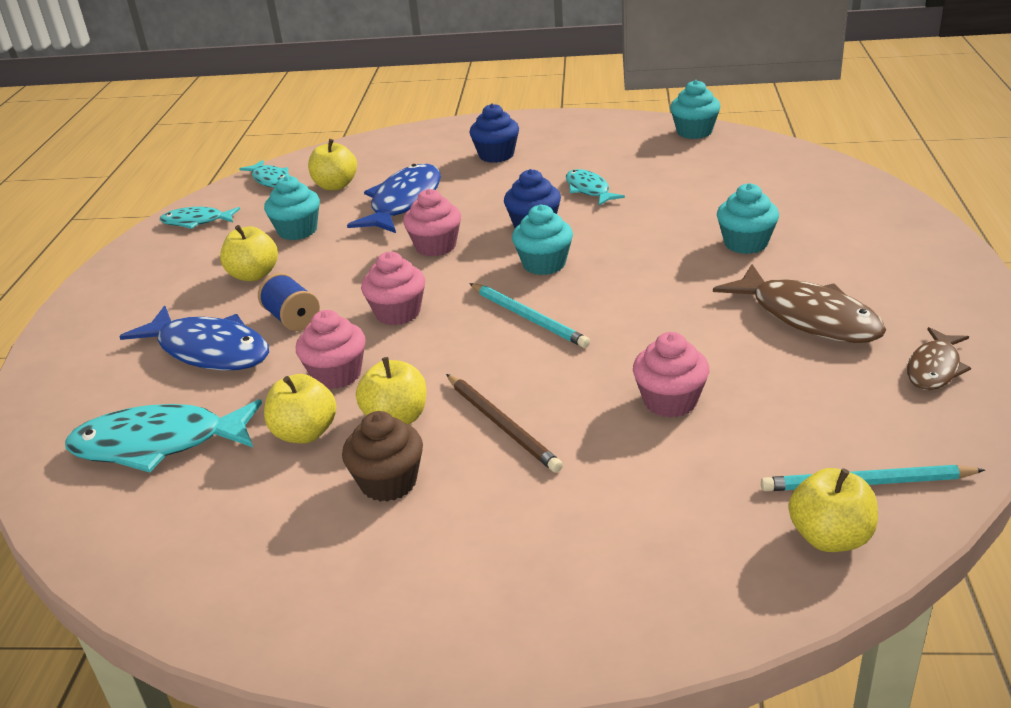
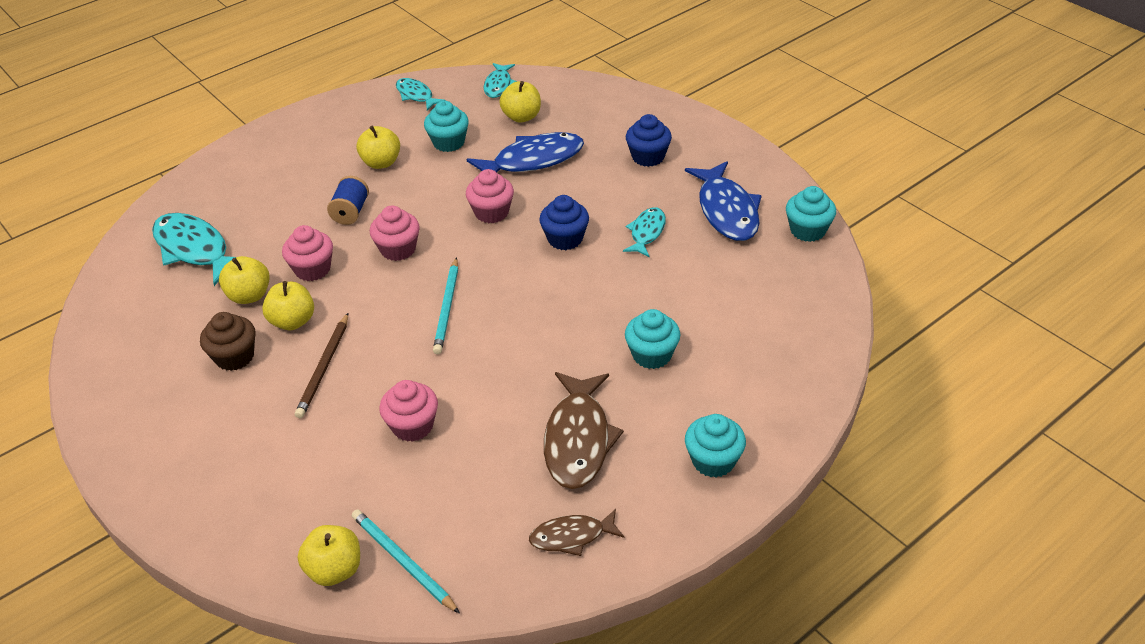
camera: 45 degrees right, 10 degrees up
blue fish [119,305,269,370] -> blue fish moved to [685,161,762,241]
turquoise cupcake [512,204,573,275] -> turquoise cupcake moved to [685,414,746,478]

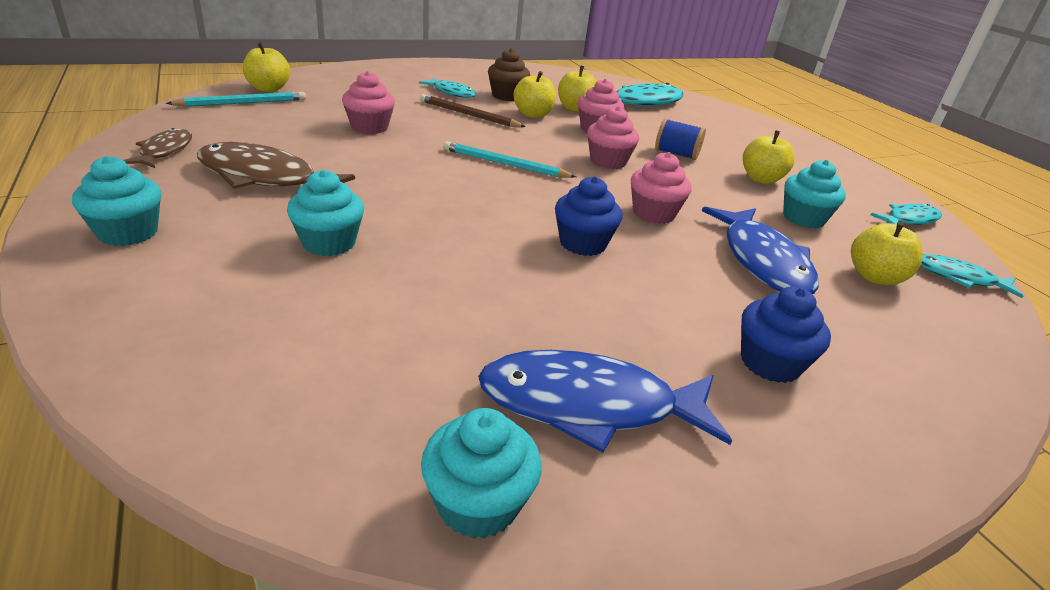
camera: 100 degrees right, 10 degrees down
turquoise fish [623,207,666,257] -> turquoise fish moved to [419,78,476,98]

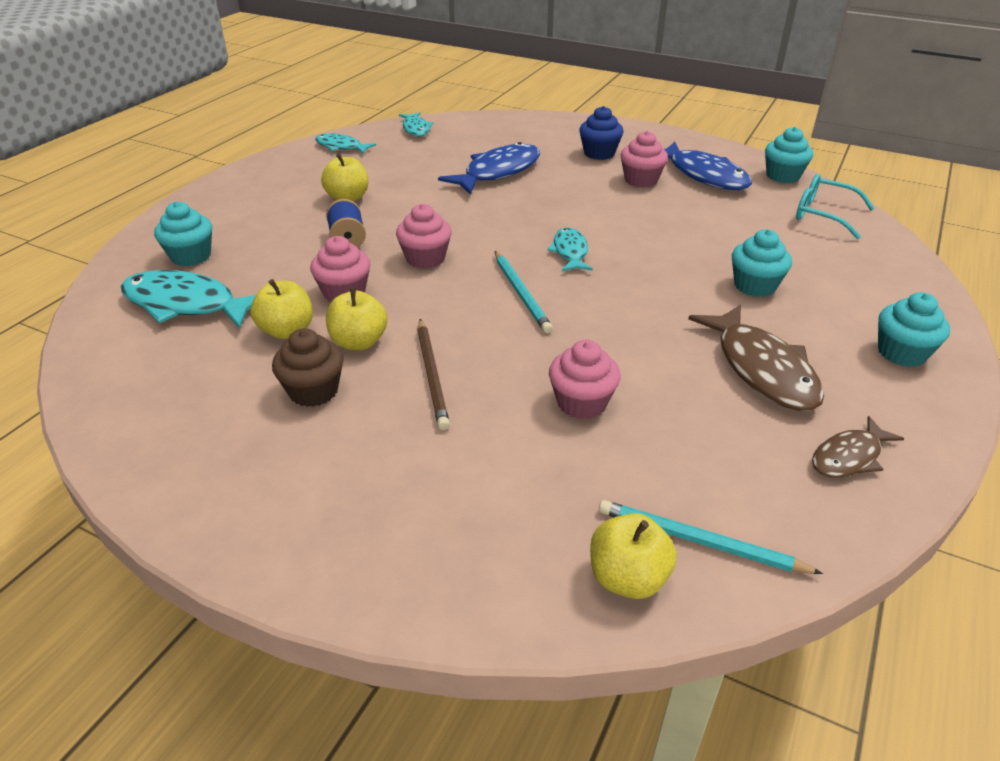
camera: 125 degrees left, 5 degrees up
turquoise fish [419,78,476,98] -> turquoise fish moved to [547,228,593,271]
blue cupcake [555,176,622,256] -> none
pink cupcake [631,152,691,224] -> pink cupcake moved to [620,131,668,188]
turquoise cupcake [783,160,846,228] -> turquoise cupcake moved to [154,202,212,266]
yellow apple [851,221,923,285] -> none
none -> turquoise glasses [796,174,874,239]

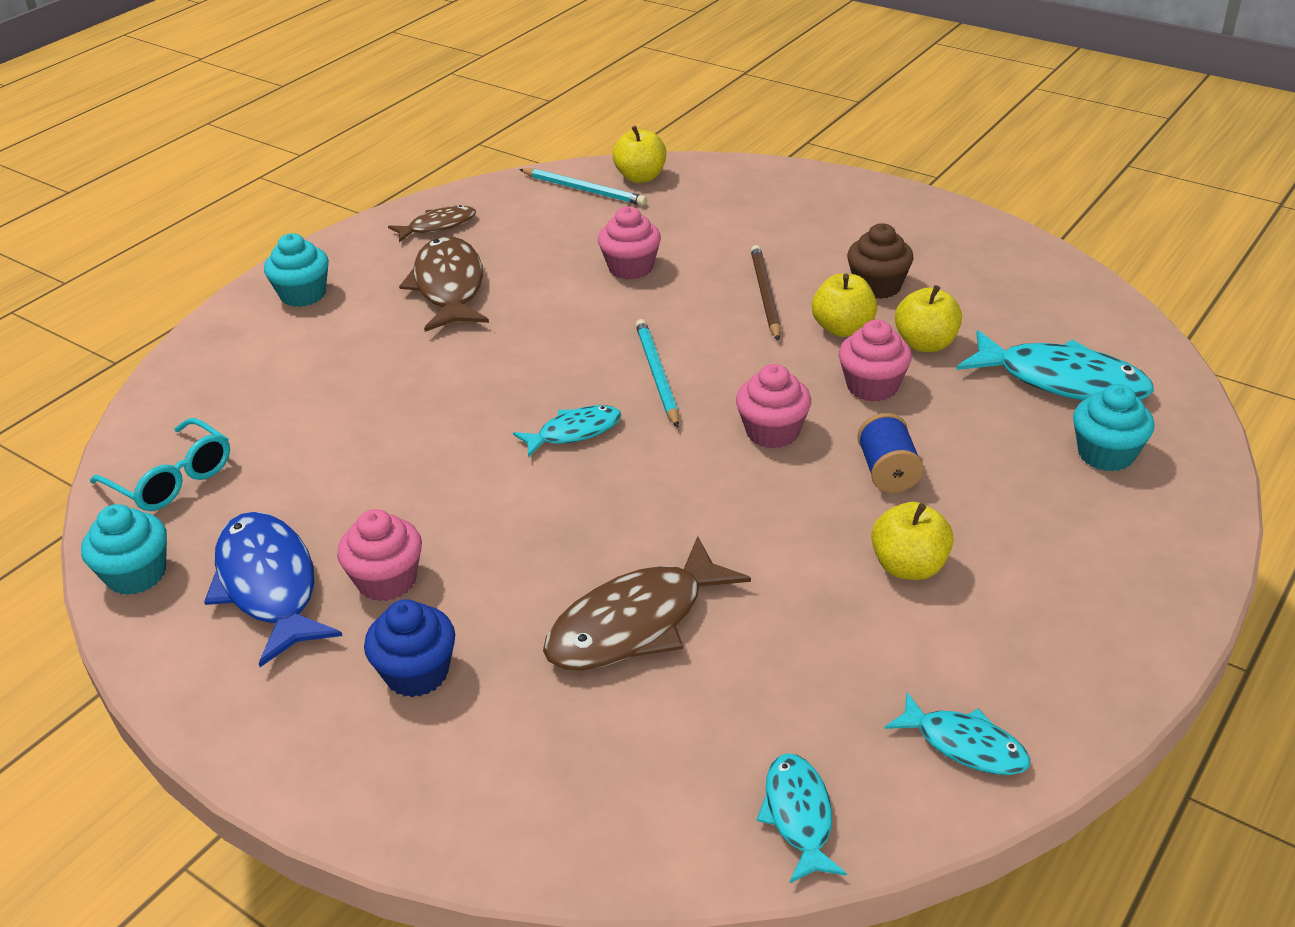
camera: 170 degrees left, 0 degrees up
blue fish [438,142,540,194] -> brown fish [543,536,751,670]
turquoise fish [547,228,593,271] -> turquoise fish turned 120 degrees counterclockwise [513,405,621,458]
turquoise cupcake [732,229,792,297] -> none

